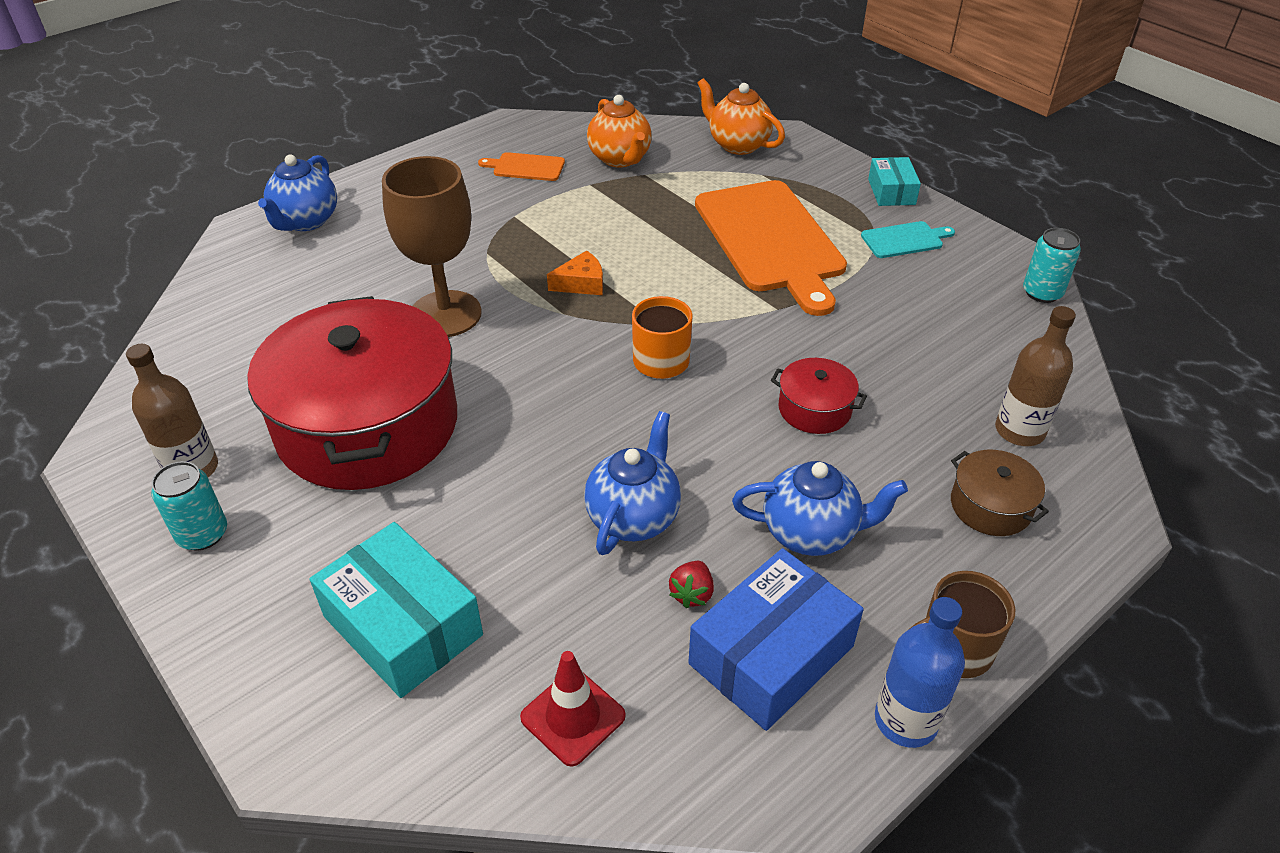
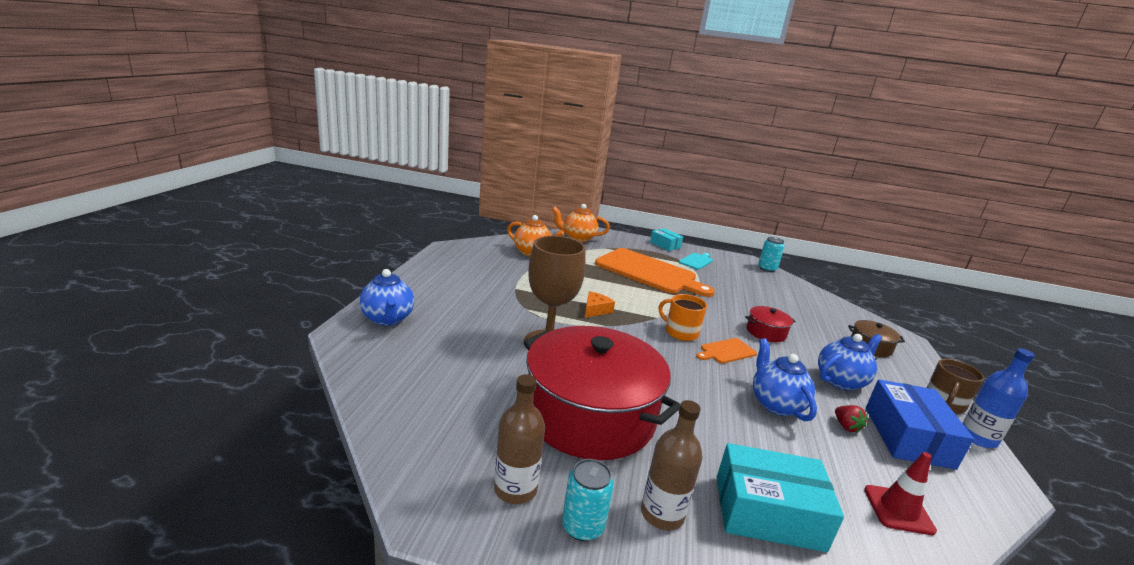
camera: 40 degrees left, 20 degrees down
orange cutting board [478,152,565,181] -> orange cutting board moved to [696,338,757,363]
brown bottle [995,306,1076,446] -> brown bottle moved to [641,400,702,531]

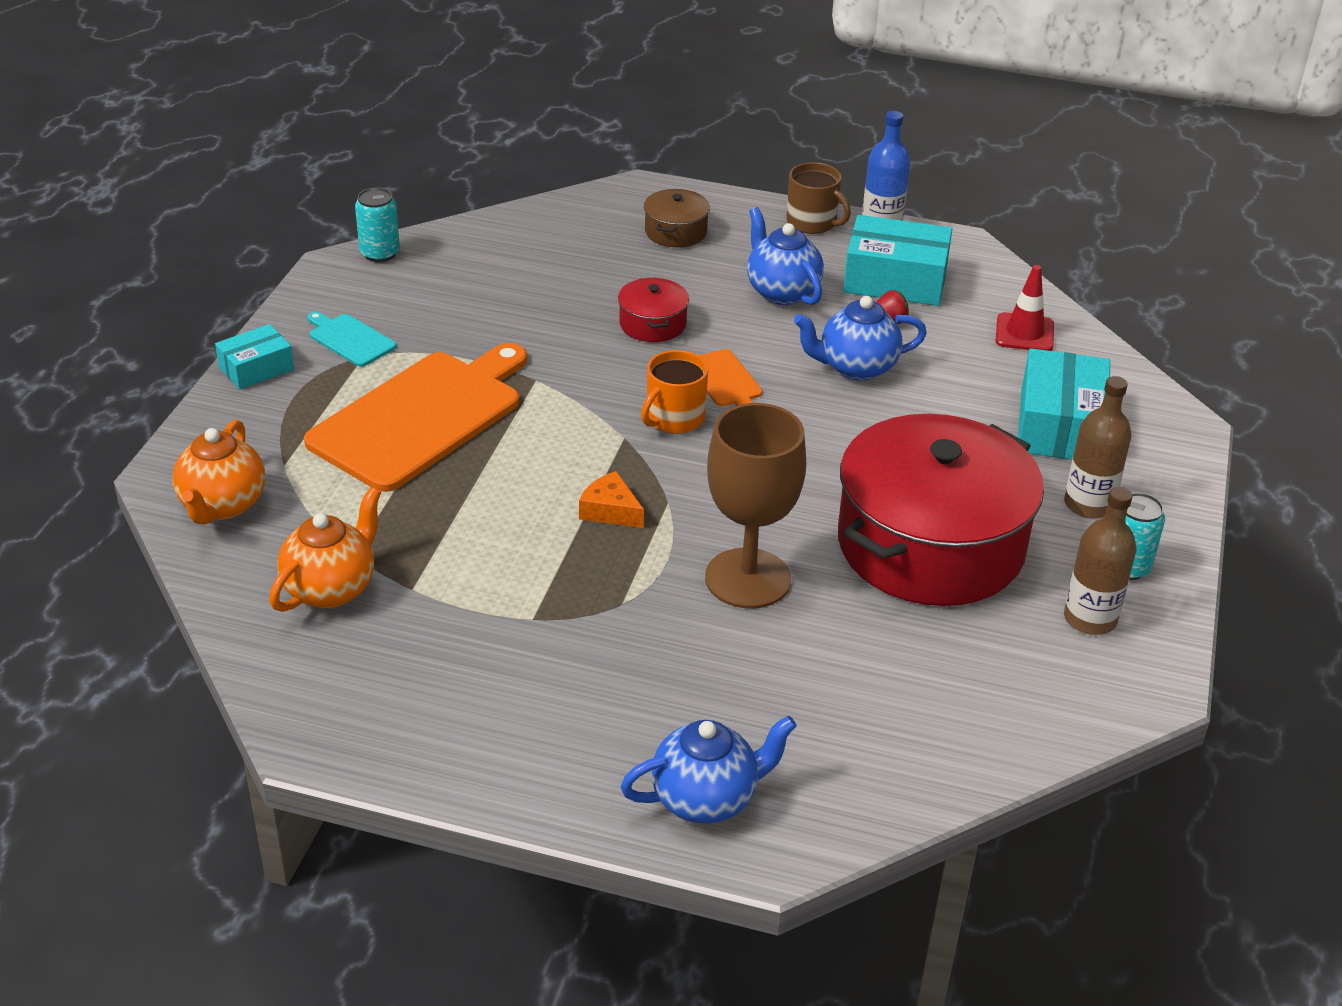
camera: 85 degrees left, 15 degrees up
blue box [866,379,974,470] -> turquoise box [843,215,952,306]

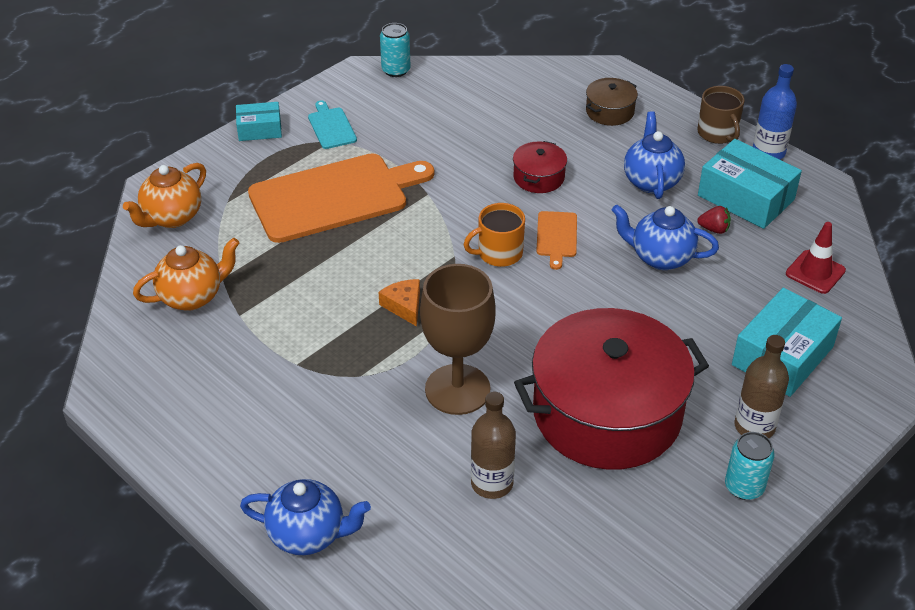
camera: 30 degrees right, 5 degrees up
brown bottle [1064,487,1137,635] -> brown bottle moved to [471,392,516,499]

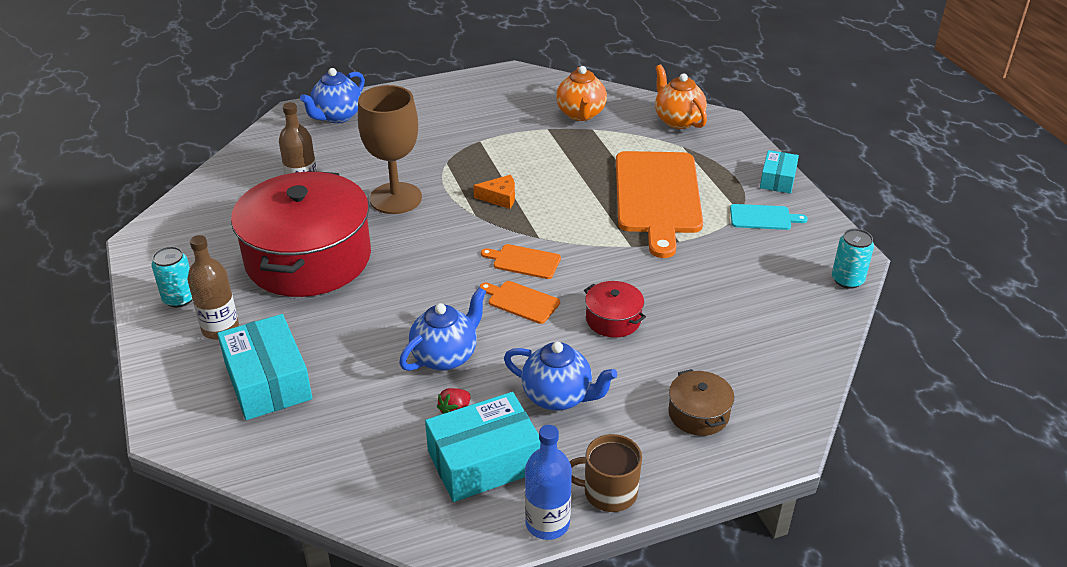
camera: 115 degrees right, 5 degrees down
orange mug [464,203,525,267] -> orange cutting board [481,244,561,279]
red traffic cone [786,222,846,294] -> none

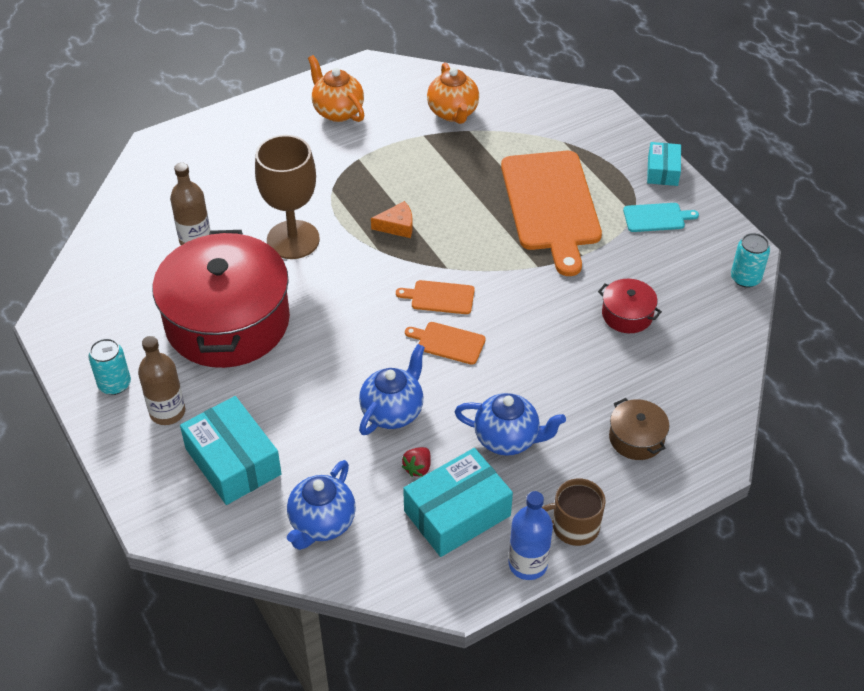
camera: 10 degrees left, 10 degrees up
blue teapot [300,68,365,123] -> blue teapot moved to [287,460,356,550]
red pot [584,281,646,338] -> red pot moved to [598,279,662,333]
orange teapot [655,64,707,129] -> orange teapot moved to [308,55,364,122]

